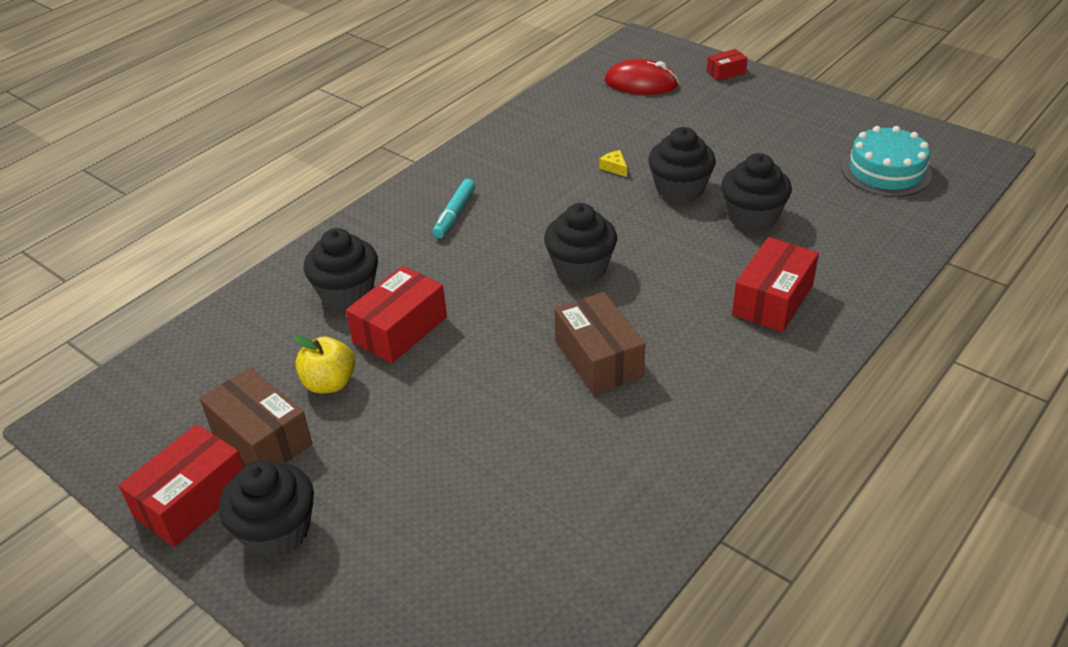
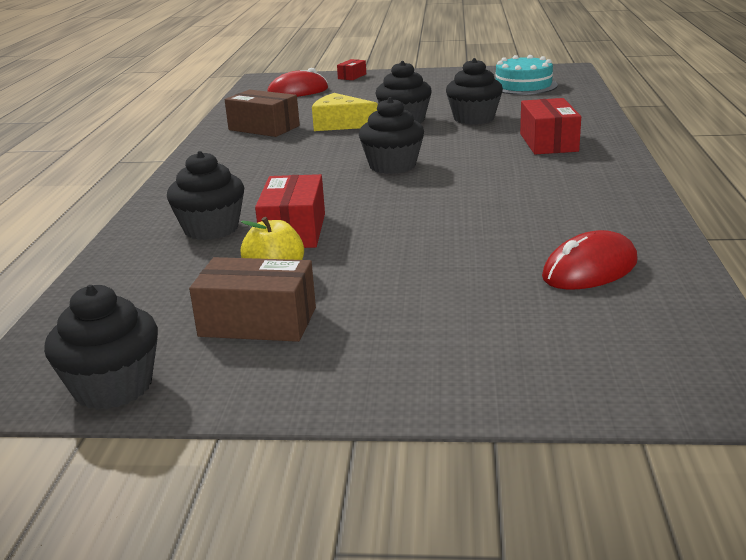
camera: 35 degrees left, 15 degrees down
red box [119,424,244,547] -> none
black cupcake [219,460,314,558] -> black cupcake moved to [44,285,158,410]
turquoise marker [432,179,475,238] -> none
brown box [554,292,645,395] -> brown box moved to [225,89,300,137]
yellow cheese [599,150,627,177] -> yellow cheese [312,93,378,131], size x2.34
none -> red mouse [542,230,638,290]

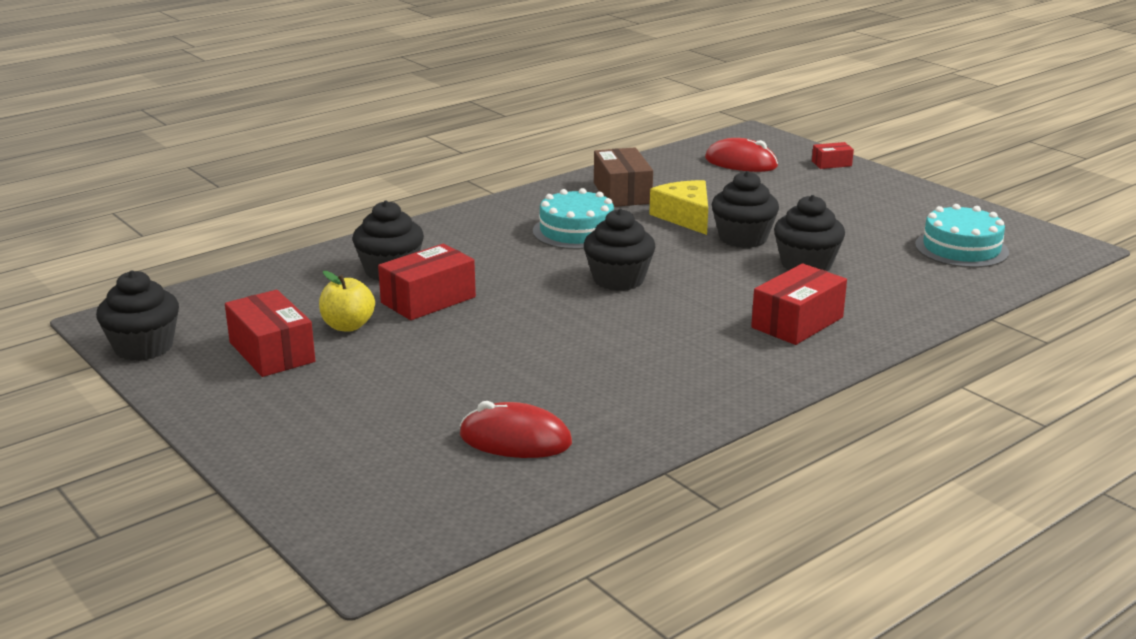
camera: 45 degrees right, 0 degrees up
brown box [189,257,316,342] -> red box [225,290,315,377]
none -> turquoise cake [533,188,614,250]

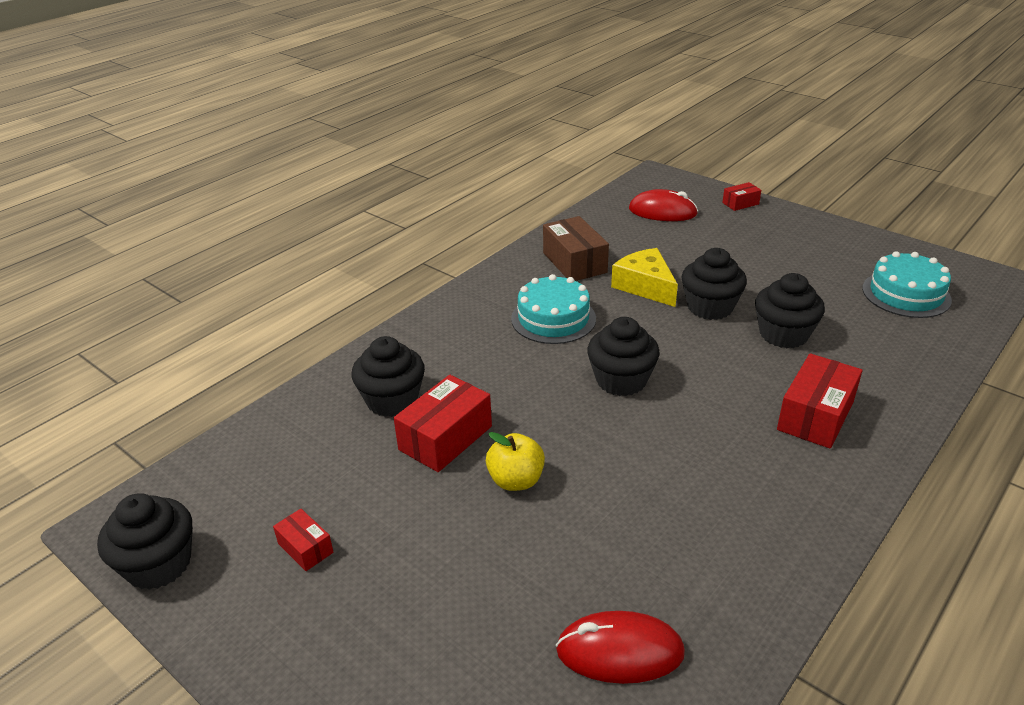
camera: 10 degrees left, 10 degrees up
red box [225,290,315,377] -> red box [273,509,334,571], size x0.54
yellow apple [319,271,375,332] -> yellow apple moved to [486,432,545,491]

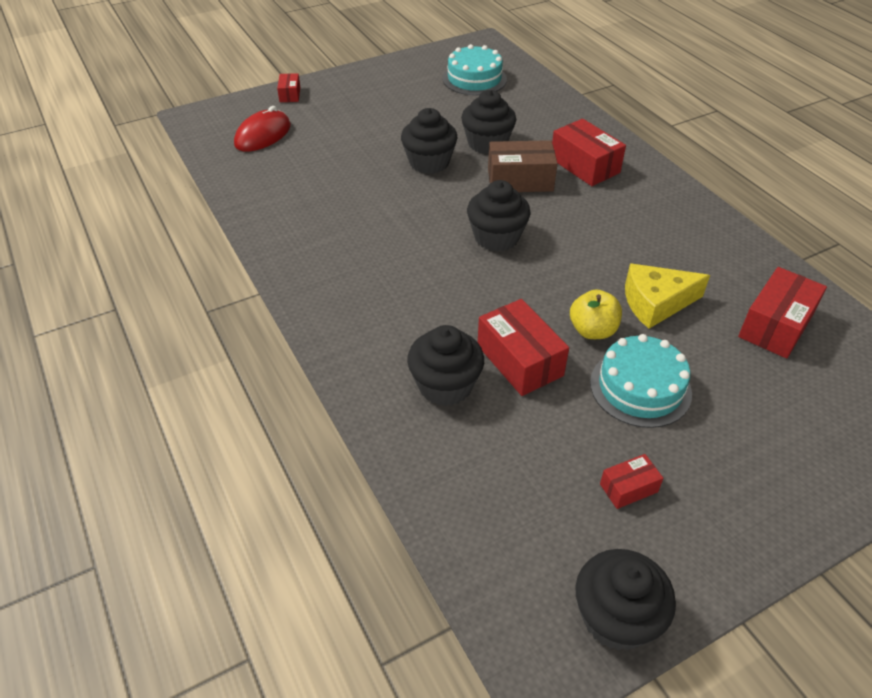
camera: 70 degrees left, 10 degrees up
turquoise cake [511,274,596,344] -> turquoise cake moved to [590,334,692,428]
brown box [543,216,609,281] -> brown box moved to [488,140,558,192]
red mouse [556,611,685,684] -> red box [738,267,827,359]
yellow cheese [611,248,678,307] -> yellow cheese moved to [625,263,710,329]

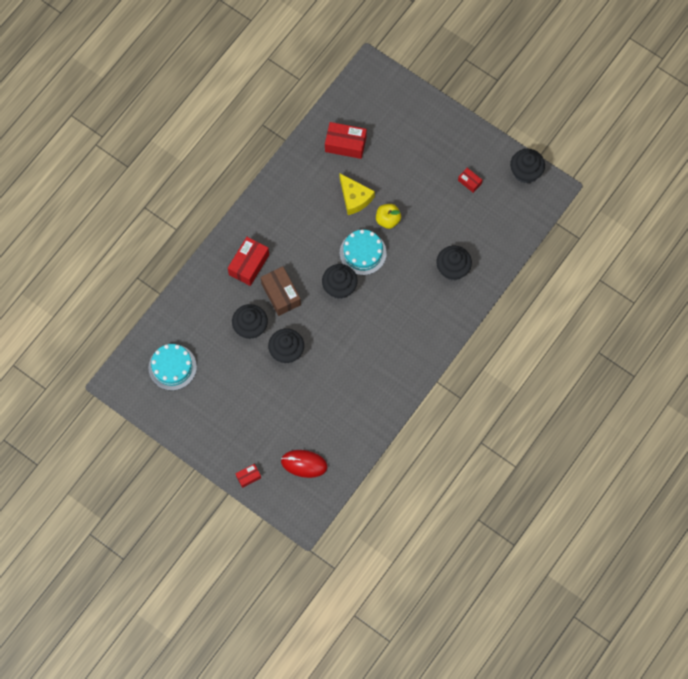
camera: 115 degrees left, 25 degrees up
red box [478,299,569,396] -> none
turquoise cake [590,334,692,428] -> turquoise cake moved to [340,229,387,275]

